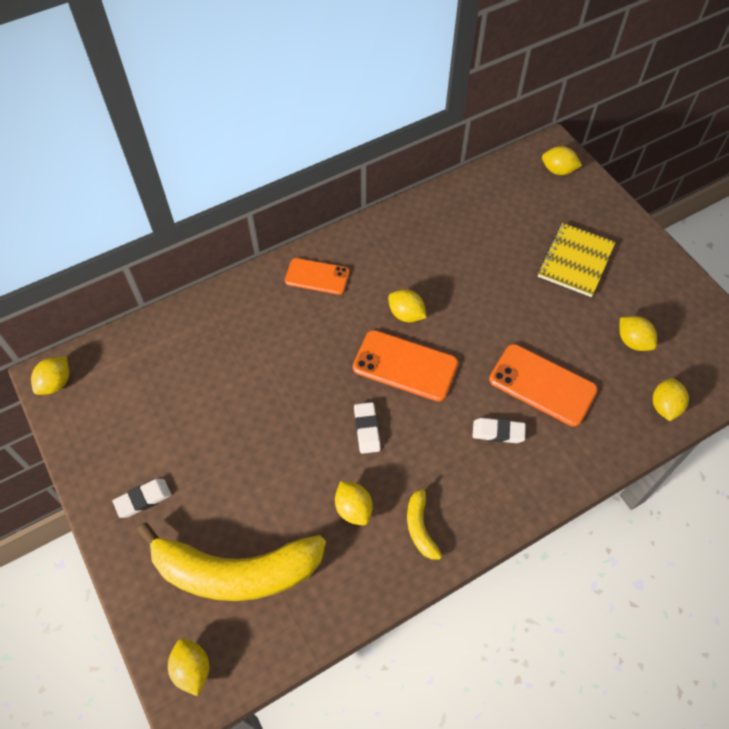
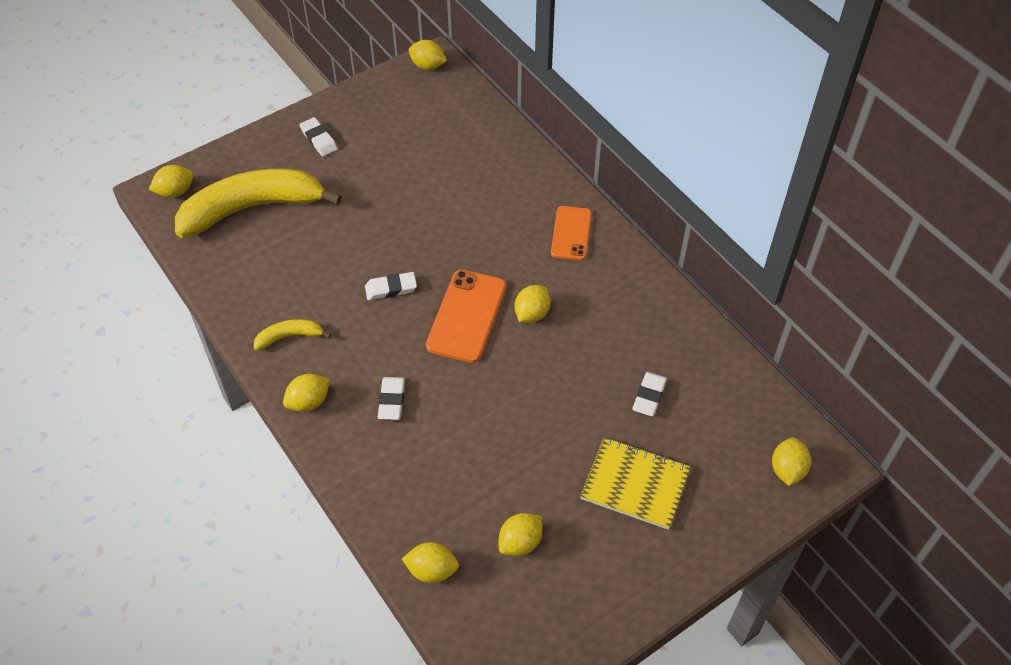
camera: 85 degrees right, 5 degrees down
yellow banana [137,523,326,601] -> yellow banana turned 75 degrees clockwise [175,169,342,238]
yellow lemon [335,481,373,526] -> yellow lemon moved to [283,374,330,412]
orange phone [489,344,598,427] -> none
none -> white eraser [632,372,667,416]

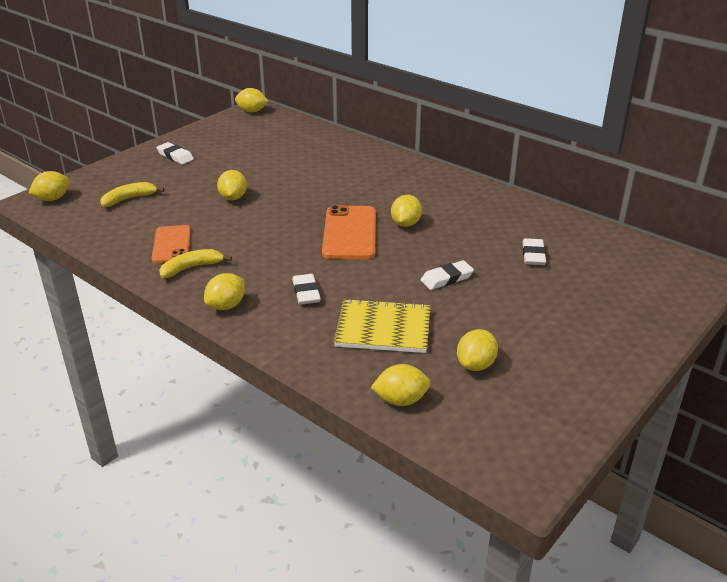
camera: 15 degrees left, 20 degrees down
yellow banana [175,169,342,238] -> yellow banana [100,182,165,207], size x0.43
white eraser [365,272,417,300] -> white eraser moved to [421,260,474,290]
orange phone [551,206,591,260] -> orange phone moved to [152,225,191,263]
yellow notebook [580,437,690,530] -> yellow notebook moved to [334,298,430,353]
yellow lemon [772,438,811,486] -> yellow lemon moved to [217,170,247,200]

